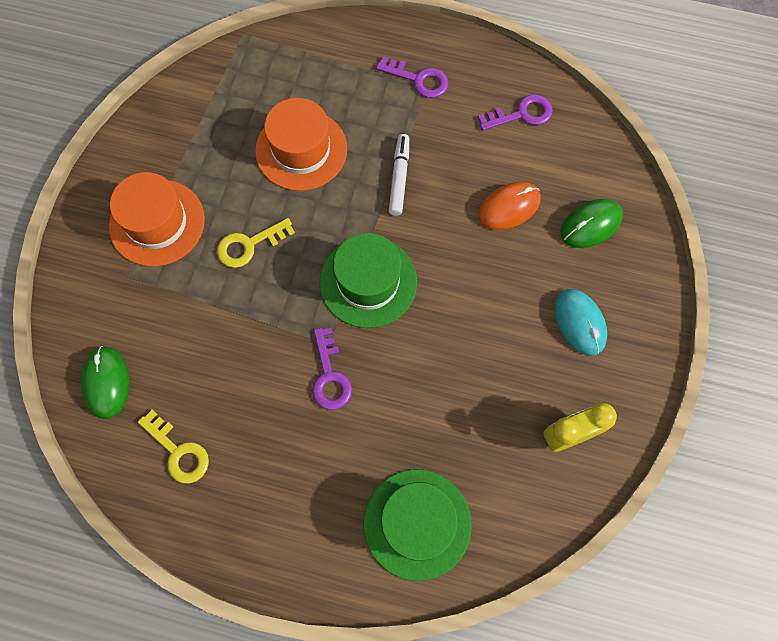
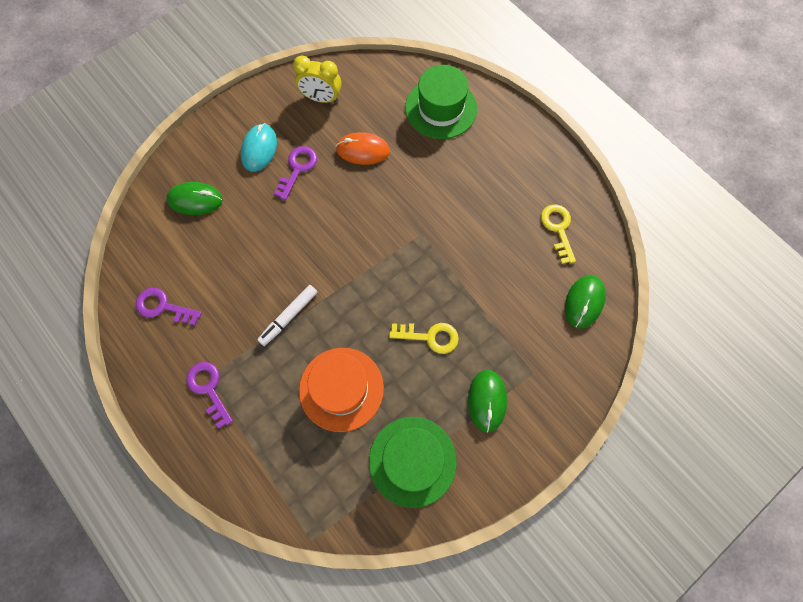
camera: 145 degrees left, 0 degrees up
orange hat [109,172,205,267] -> green mouse [468,370,507,432]
purple key [312,327,352,410] -> purple key moved to [274,146,317,200]
green hat [320,233,417,328] -> green hat moved to [369,417,457,508]
orange mouse [478,182,541,230] -> orange mouse moved to [336,132,390,165]

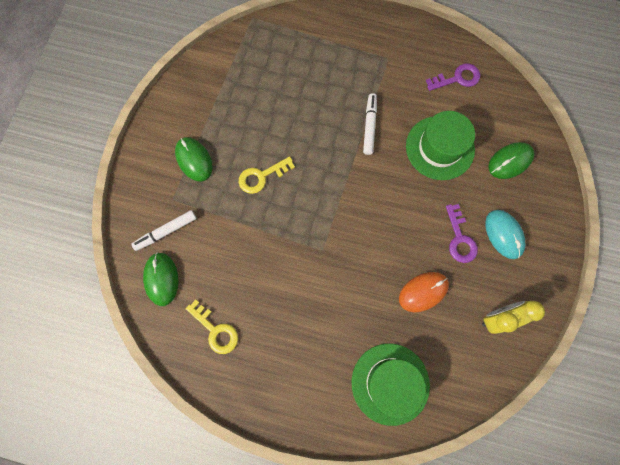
camera: 145 degrees right, 5 degrees up
purple key [186,362,233,429] -> none
orange hat [299,348,384,432] -> none
green hat [369,417,457,508] -> green hat moved to [406,111,475,180]
none -> white marker [131,210,197,251]

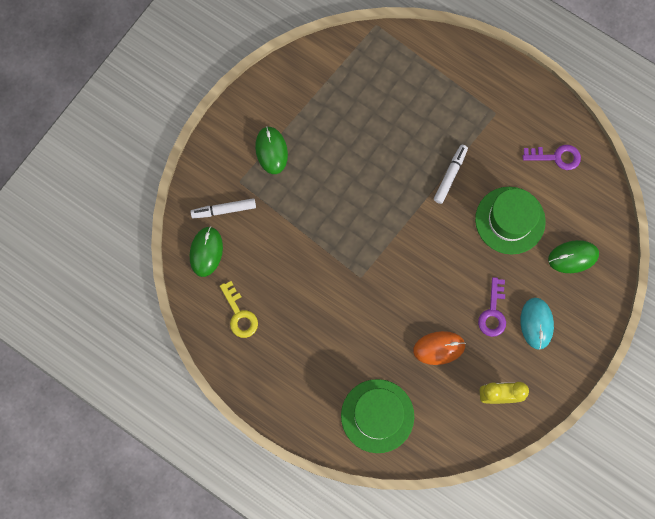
camera: 20 degrees right, 0 degrees up
yellow key [239,156,295,194] -> none

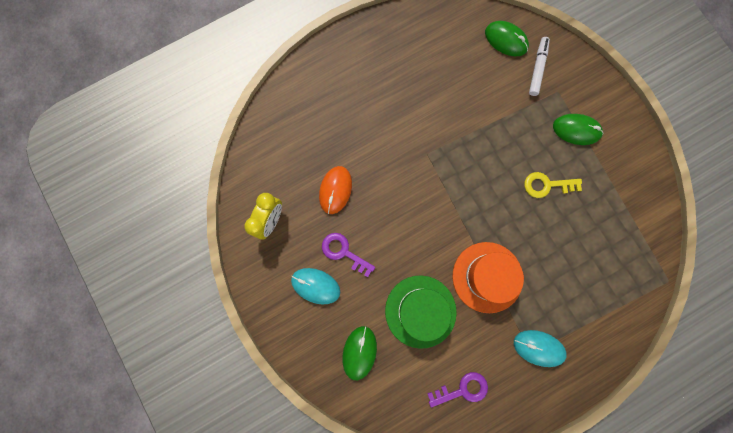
camera: 115 degrees right, 5 degrees up
yellow key [220,281,258,338] -> yellow key moved to [524,172,582,198]
green hat [341,379,414,453] -> none
white marker [434,145,468,204] -> orange hat [452,242,524,313]
purple key [523,145,581,170] -> purple key turned 135 degrees counterclockwise [427,372,488,407]
none -> turquoise mouse [514,330,567,367]

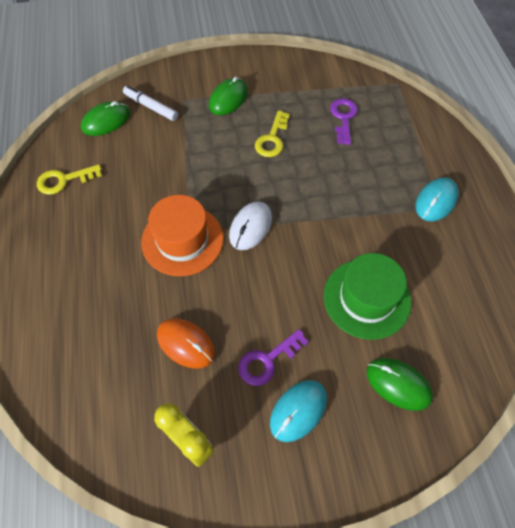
camera: 70 degrees left, 20 degrees down
purple key [427,372,488,407] -> purple key moved to [330,98,358,145]
orange hat [452,242,524,313] -> orange hat moved to [141,195,224,276]
none -> yellow key [37,164,102,195]
none -> white mouse [229,201,272,250]

